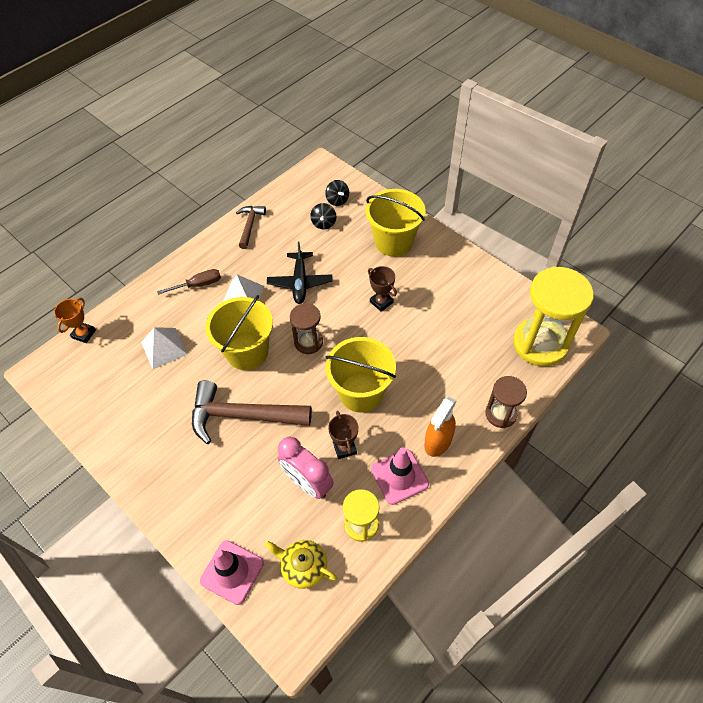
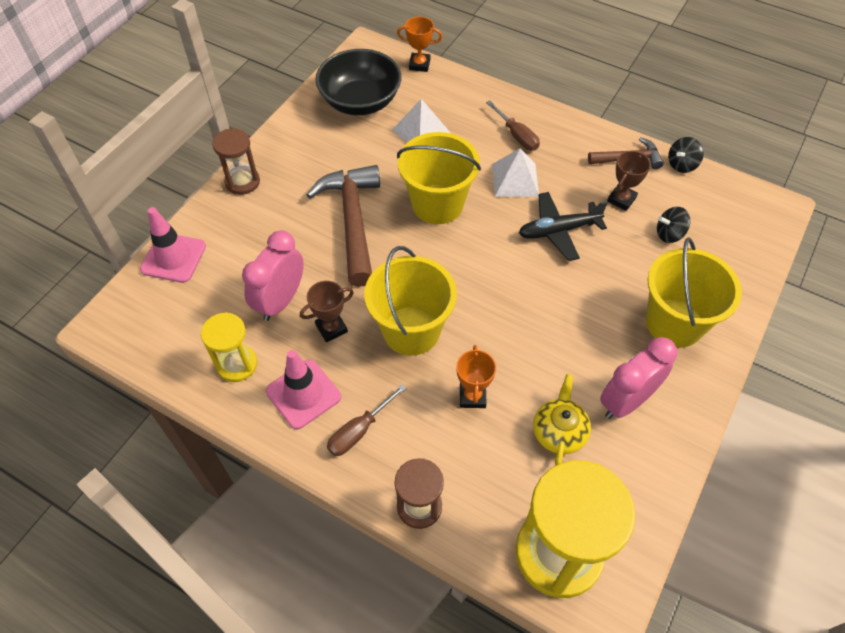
camera: 75 degrees right, 0 degrees up
yellow teapot [265,540,337,589] -> yellow teapot moved to [533,374,591,466]
brown hourglass [290,303,323,354] -> brown hourglass moved to [212,128,260,195]
black spinning top [325,180,349,206] -> black spinning top moved to [668,137,704,173]
brown trophy [368,266,397,312] -> brown trophy moved to [607,151,651,211]
orange spray bottle [424,397,456,457] -> brown screwdriver [327,385,406,456]
none -> black bowl [315,49,402,115]
none -> orange trophy [456,345,496,408]
none -> pink clock [600,337,677,419]

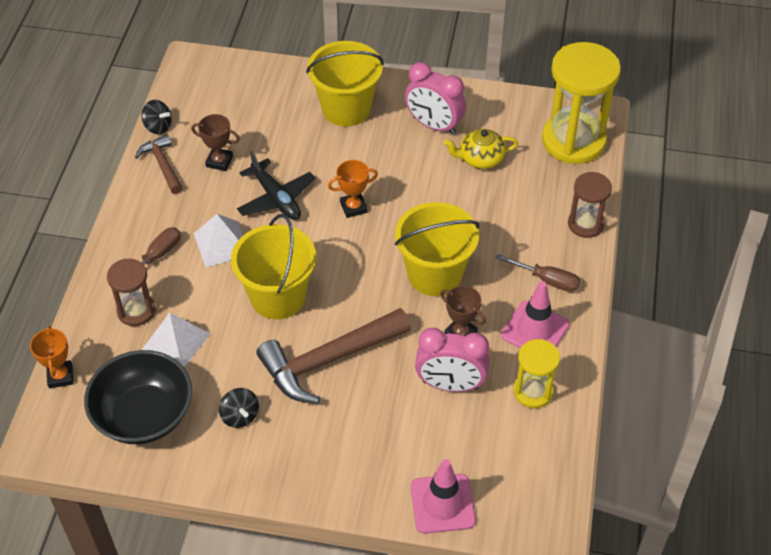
camera: 110 degrees left, 5 degrees down
brown hourglass [212,128,260,195] -> brown hourglass moved to [107,259,155,326]
orange trophy [456,345,496,408] -> orange trophy moved to [328,160,378,218]
black spinning top [657,207,690,243] -> black spinning top moved to [219,388,259,428]

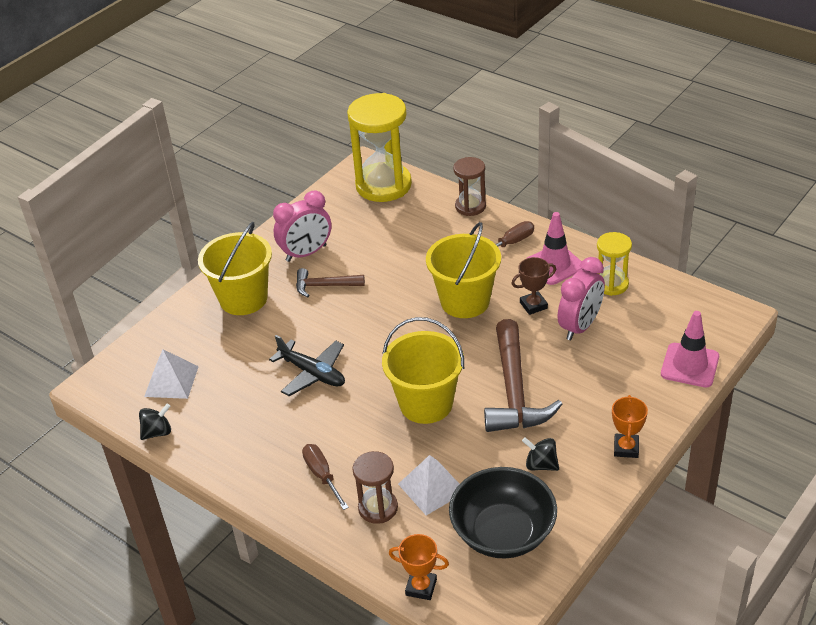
camera: 60 degrees left, 10 degrees down
brown hammer [135,134,183,194] -> brown hammer moved to [296,268,365,297]
brown trophy [191,114,240,171] -> none
white pyramid [193,214,243,267] -> white pyramid moved to [144,349,199,399]
black spinning top [219,388,259,428] -> black spinning top turned 150 degrees counterclockwise [522,437,559,471]
black plane [237,151,316,220] -> black plane turned 45 degrees clockwise [269,335,345,396]
orange trophy [328,160,378,218] -> orange trophy moved to [612,395,648,458]
yellow teapot [444,129,518,169] -> none

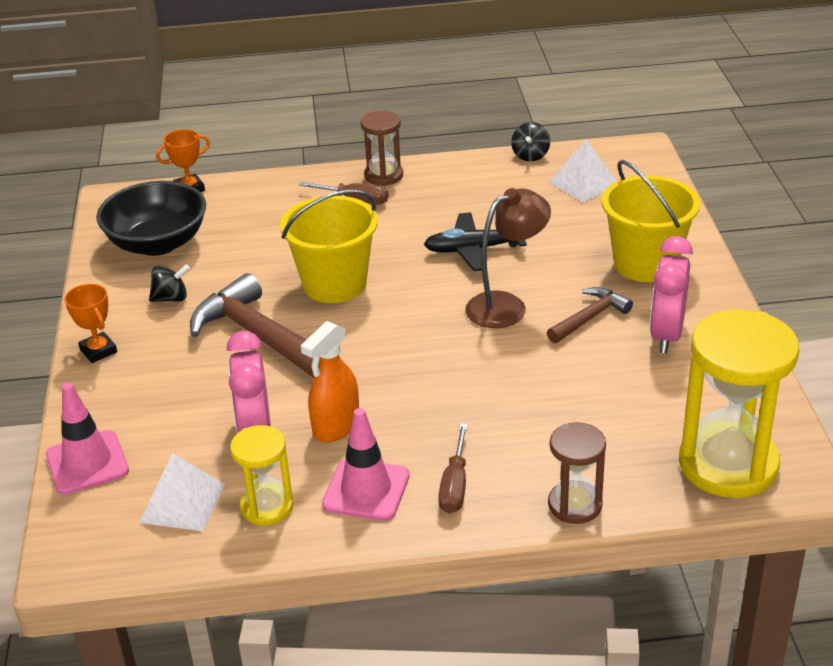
camera: 135 degrees right, 5 degrees down
brown hourglass [352,451,398,524] -> brown hourglass moved to [360,111,403,186]
white pyramid [398,455,459,515] -> white pyramid moved to [139,453,225,531]
yellow bucket [426,222,501,318] -> none
brown trophy [511,257,556,315] -> orange spray bottle [301,321,359,443]
none -> brown lamp [465,188,551,328]

